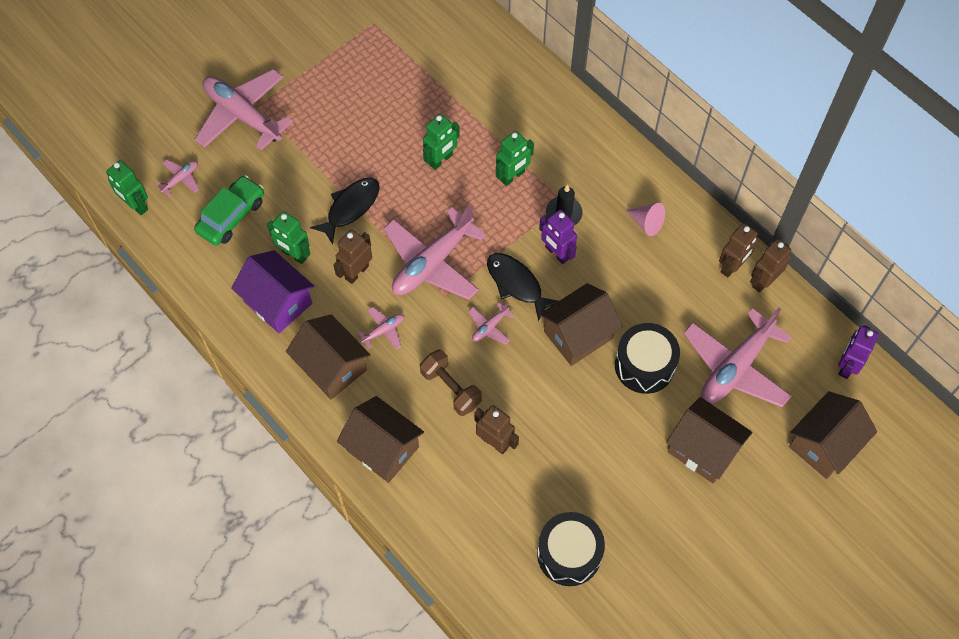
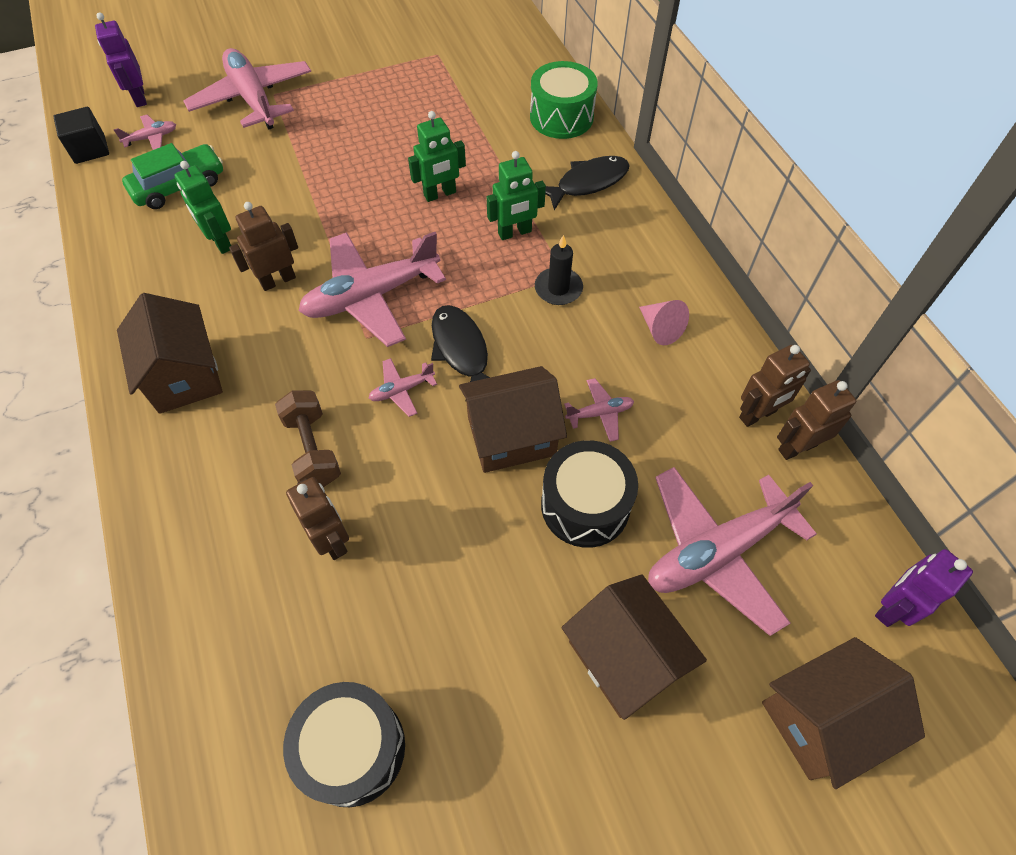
camera: 20 degrees right, 5 degrees down
green robot [106,160,148,215] -> black cube [53,107,109,164]
purple house [231,250,315,333] -> none
black fish [310,178,380,245] -> black fish moved to [545,156,630,210]
brown house [337,396,424,483] -> none
pink plane [357,307,404,349] -> pink plane moved to [564,378,634,442]
purple robot [539,210,577,264] -> purple robot moved to [95,12,147,107]
none -> green drum [530,61,598,139]

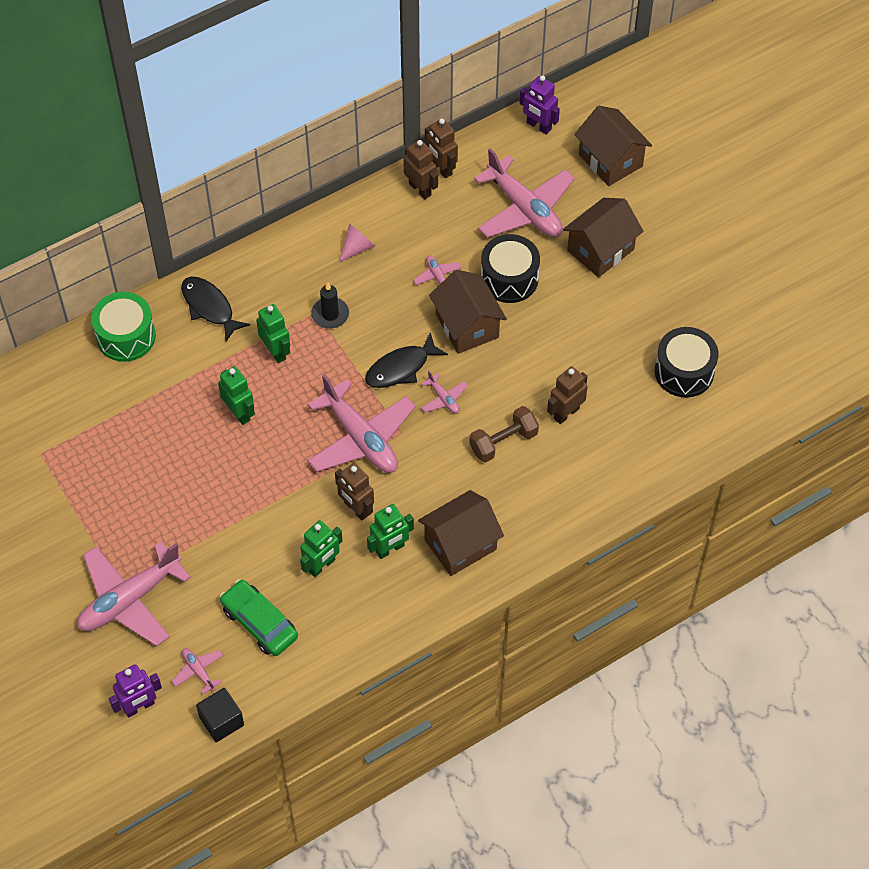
camera: 100 degrees left, 0 degrees up
none -> green robot [367,504,414,559]

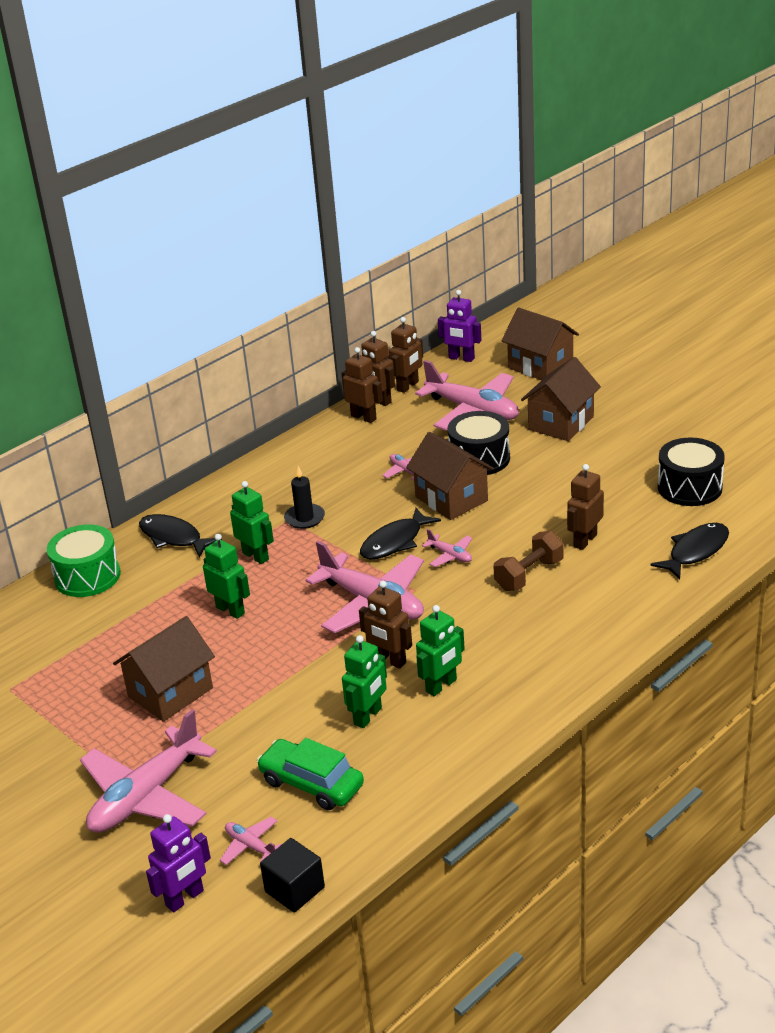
camera: 10 degrees left, 25 degrees down
pink cone [339,223,375,262] -> none
brown house [418,490,504,576] -> brown house moved to [113,616,215,722]
none -> brown robot [389,317,423,393]
none -> black fish [650,523,729,580]

